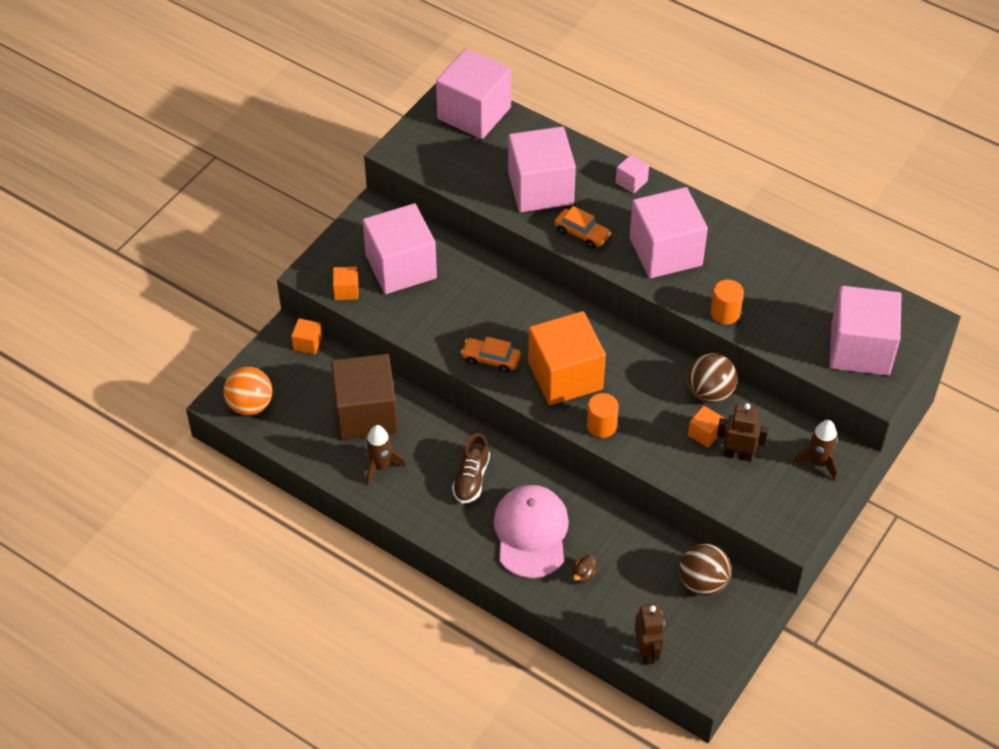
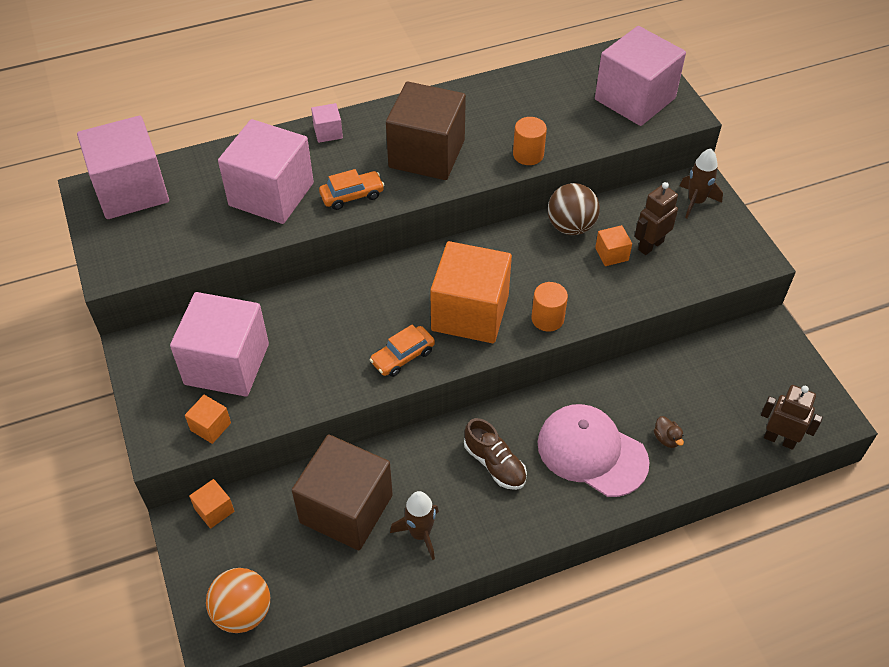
camera: 55 degrees left, 0 degrees up
pink cube [630,187,708,278] -> brown cube [386,82,466,180]
brown ball [679,544,732,596] -> none

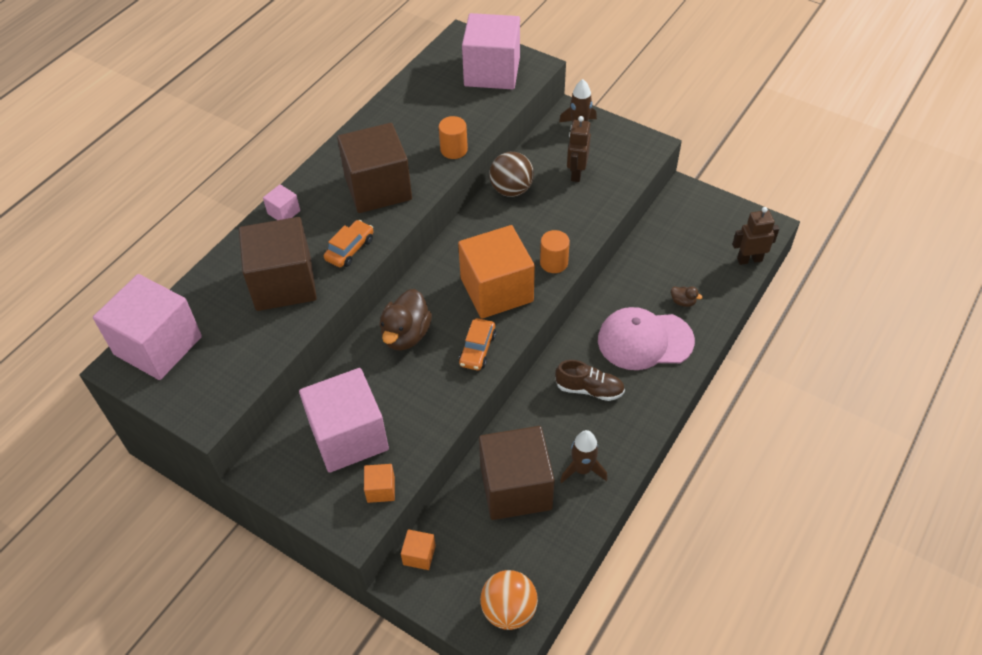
camera: 35 degrees left, 0 degrees up
pink cube [218,119,314,224] -> brown cube [239,217,317,311]
orange cube [595,225,632,266] -> none
none -> brown duck [380,289,432,351]

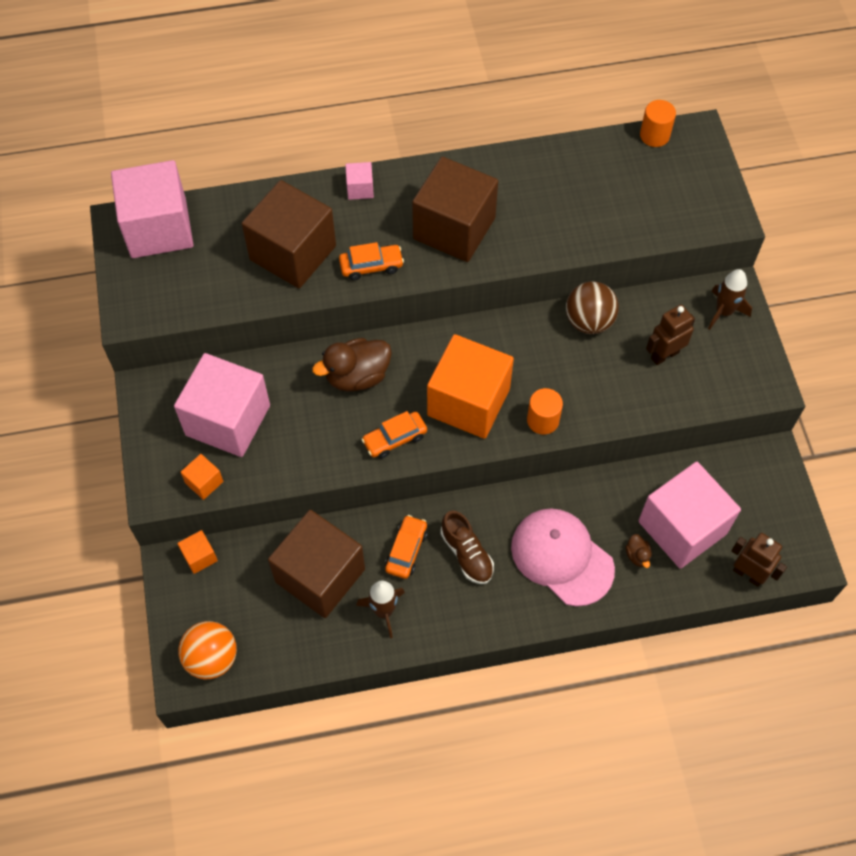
camera: 45 degrees right, 10 degrees up
orange cylinder [439,116,468,159] -> orange cylinder moved to [640,100,676,147]
pink cube [462,13,520,90] -> pink cube moved to [638,462,741,569]
none -> orange car [385,515,428,579]

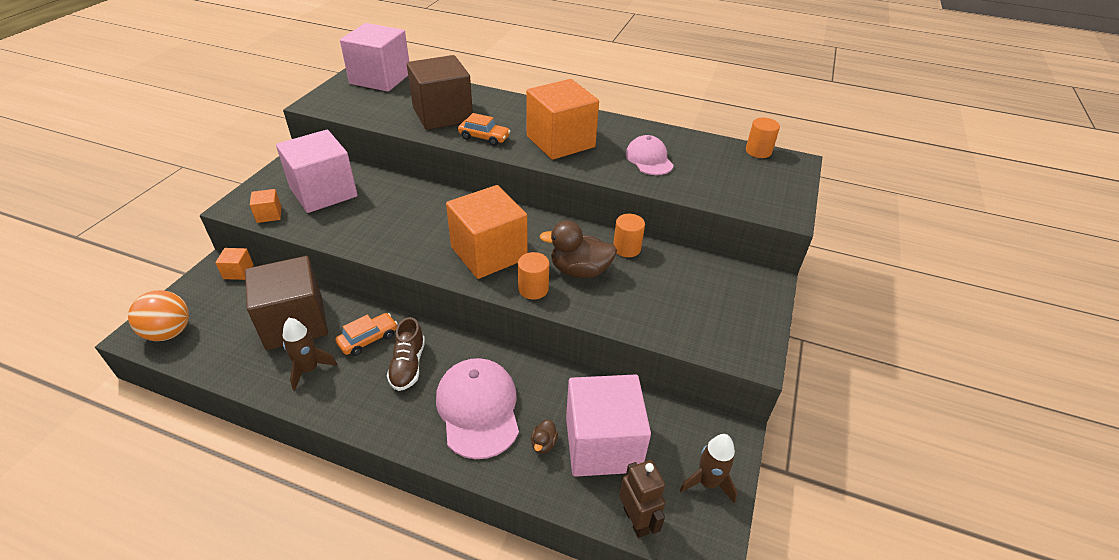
camera: 30 degrees right, 20 degrees down
brown duck [312,338,392,392] -> brown duck moved to [540,221,617,278]
pink cube [345,162,374,200] -> none
orange car [361,411,427,459] -> none
brown cube [412,157,498,262] -> orange cube [526,79,599,160]
brown ball [566,281,619,334] -> orange cylinder [613,214,645,257]
brown robot [646,304,695,365] -> none
brown rocket [708,269,752,330] -> brown rocket moved to [680,434,737,503]
none -> pink cap [626,135,674,175]

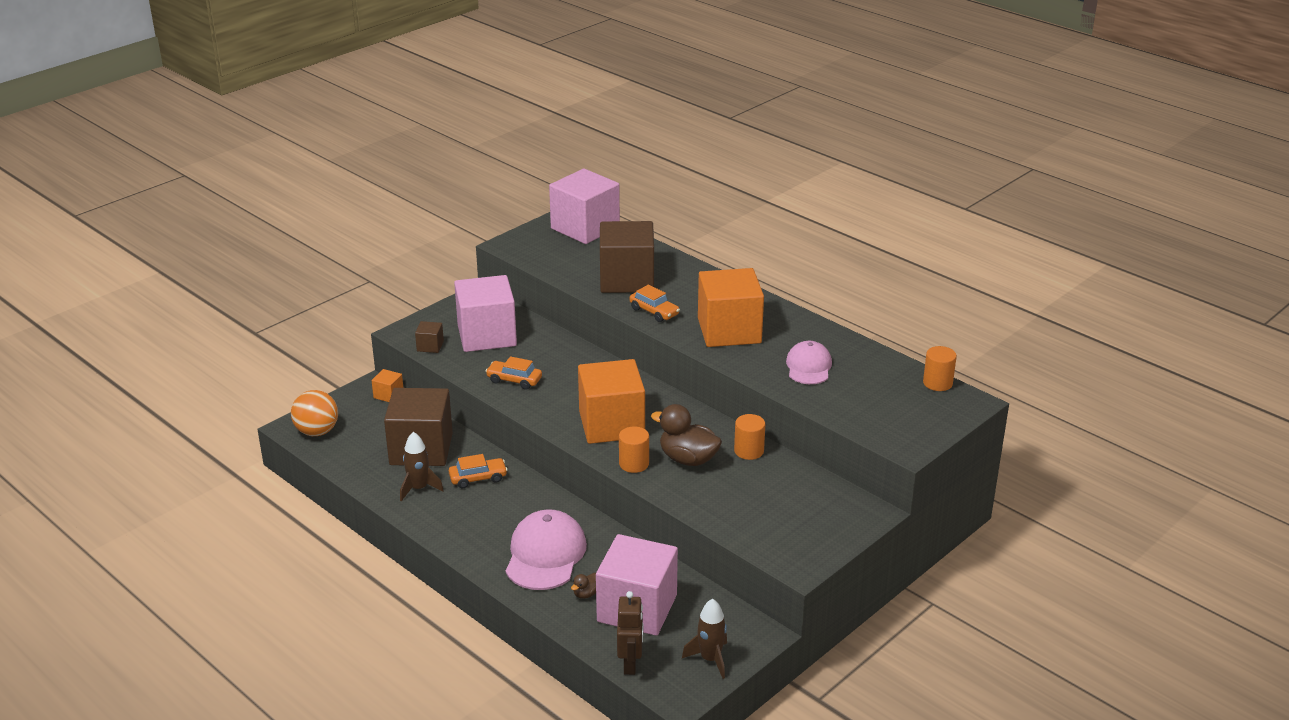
camera: 25 degrees right, 10 degrees down
orange cube [250,189,282,223] -> brown cube [415,321,444,353]
brown shoe [387,317,425,391] -> none
none -> orange car [486,356,542,390]

